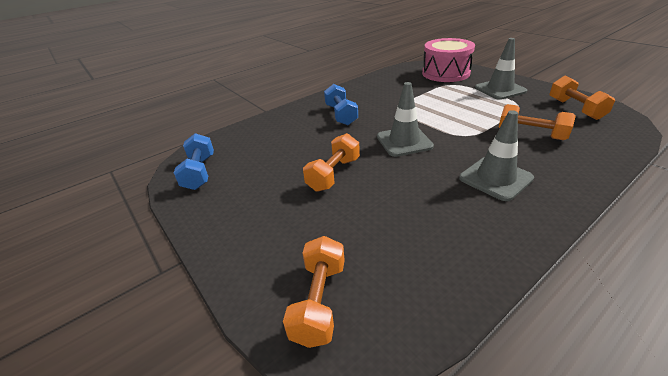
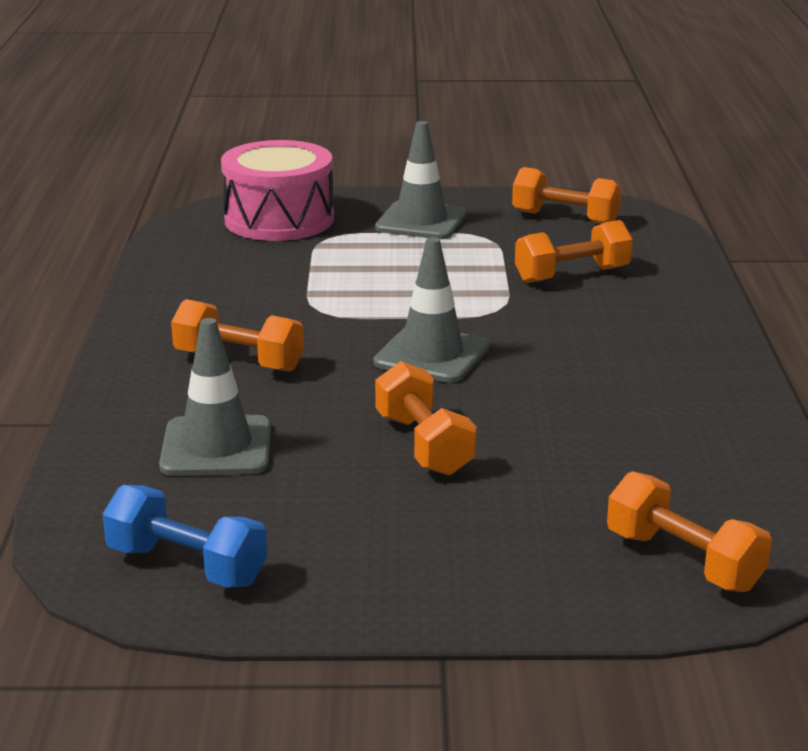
camera: 55 degrees left, 10 degrees down
blue dumbbell [324,84,358,125] -> orange dumbbell [171,299,304,372]
grey traffic cone [459,110,534,201] -> grey traffic cone moved to [159,318,271,476]

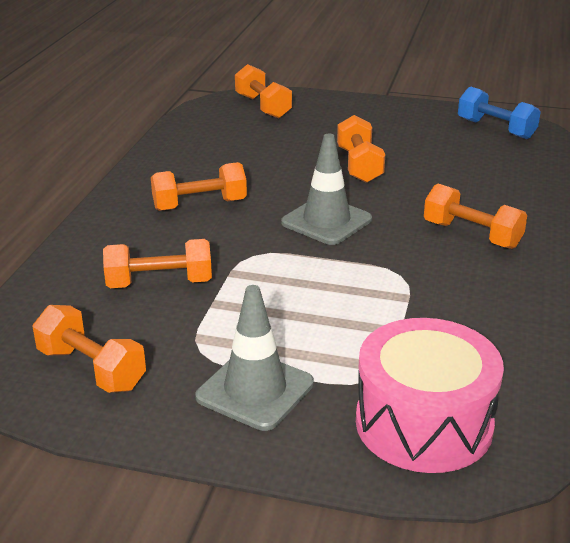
camera: 165 degrees left, 5 degrees up
grey traffic cone [159,318,271,476] -> none
none -> orange dumbbell [151,162,247,211]

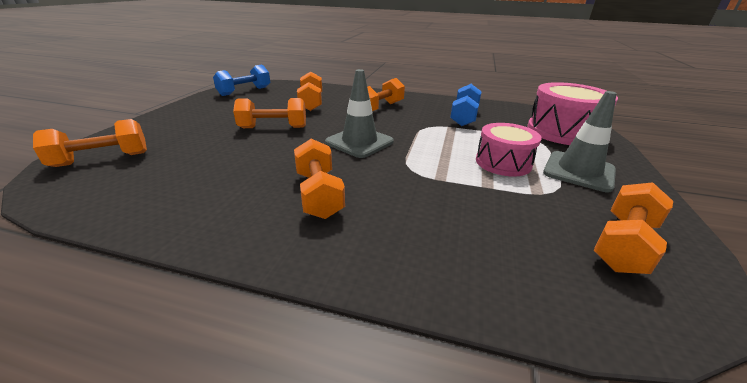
camera: 90 degrees left, 0 degrees up
orange dumbbell [103,239,212,288] -> orange dumbbell moved to [297,71,322,111]
none -> blue dumbbell [450,84,482,126]
none -> pink drum [476,123,542,176]

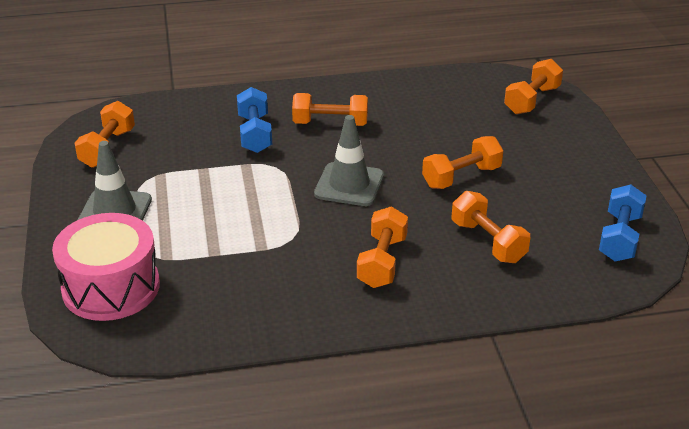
camera: 155 degrees right, 5 degrees up
orange dumbbell [294,139,345,219] -> orange dumbbell turned 45 degrees counterclockwise [292,93,368,126]
blue dumbbell [450,84,482,126] -> blue dumbbell moved to [237,87,272,153]
pink drum [476,123,542,176] -> none

